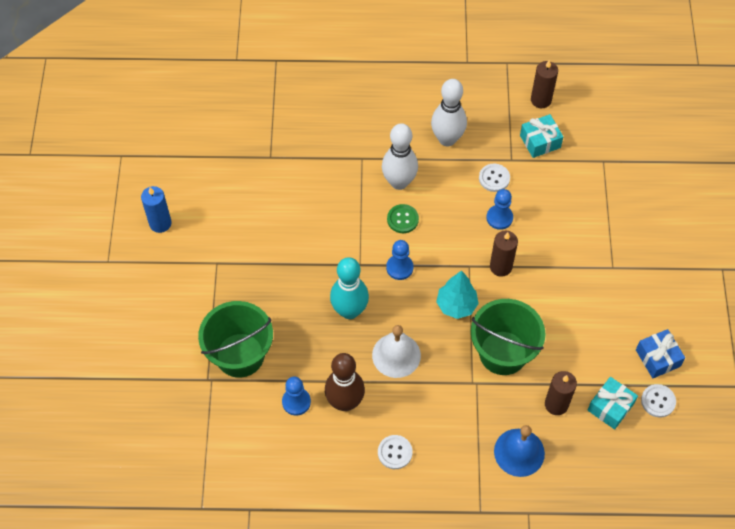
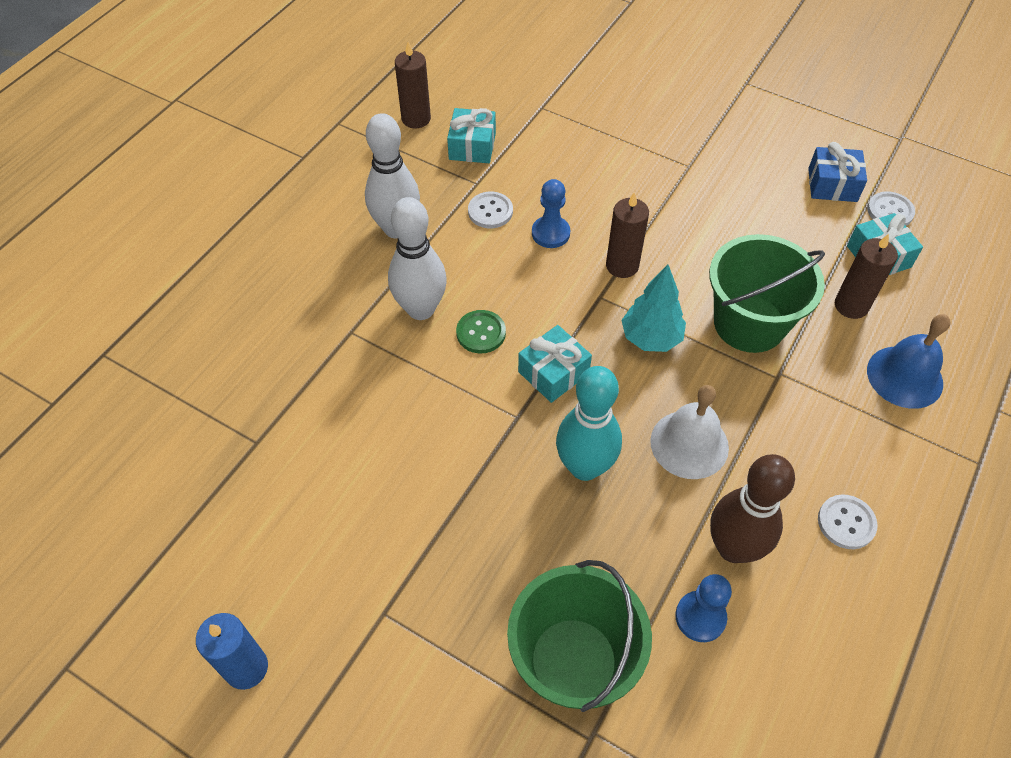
camera: 60 degrees left, 5 degrees down
blue pawn [386,240,413,280] -> turquoise gift [518,325,592,403]

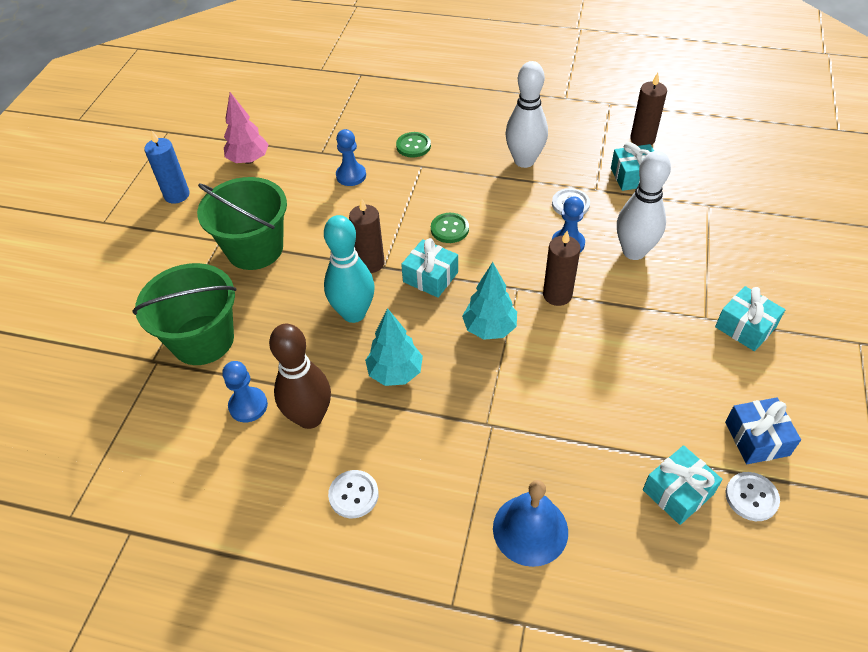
camera: 75 degrees right, 5 degrees down
white bowling pin [388,197,447,320] -> white bowling pin moved to [617,151,671,260]
white bell [650,385,729,479] -> turquoise tree [365,308,423,386]
green bucket [709,234,825,353] -> green bucket moved to [197,177,287,270]
brown candle [835,234,898,319] -> brown candle moved to [349,198,384,273]
none -> pink tree [224,92,269,164]
none -> blue pawn [336,129,366,186]
none -> green button [396,132,431,158]
none -> turquoise gift [715,286,785,351]

